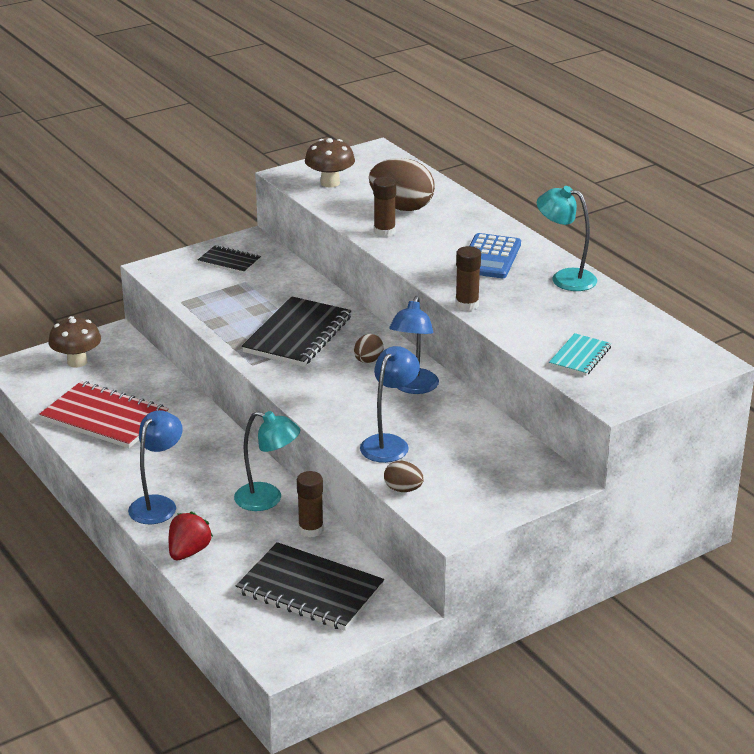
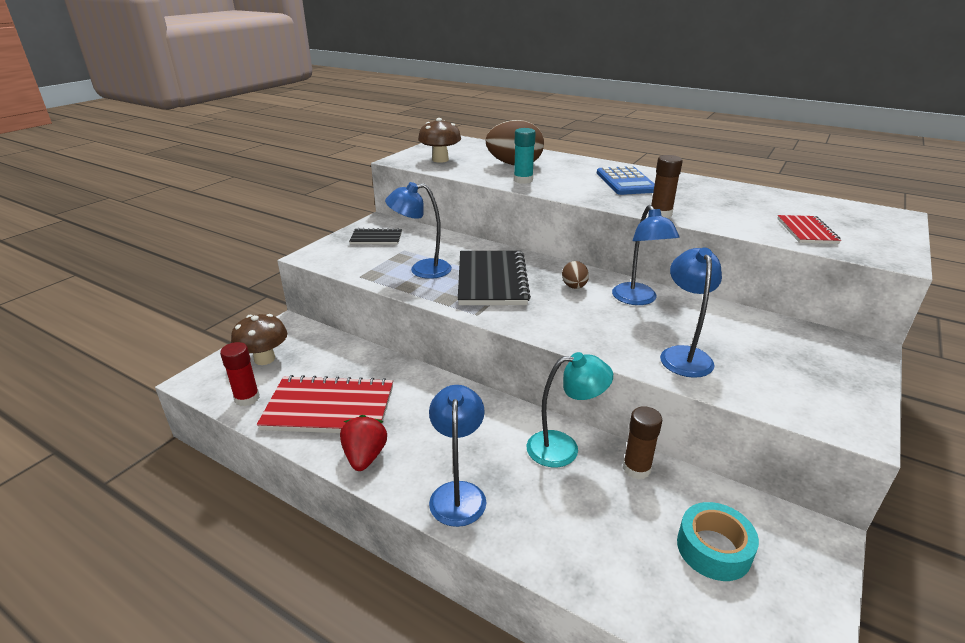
camera: 25 degrees left, 0 degrees up
red strawberry [169,512,213,560] -> red strawberry moved to [340,415,387,471]
black notebook [236,542,384,631] -> turquoise tape [677,502,759,581]
brown glue stick [373,177,396,237] -> turquoise glue stick [514,128,536,184]
brown egg [384,461,424,492] -> none
turquoise lamp [537,186,597,291] -> none
turquoise notebook [549,333,611,376] -> red notebook [777,215,841,244]
none -> red glue stick [220,342,260,407]
none -> blue lamp [385,182,452,279]

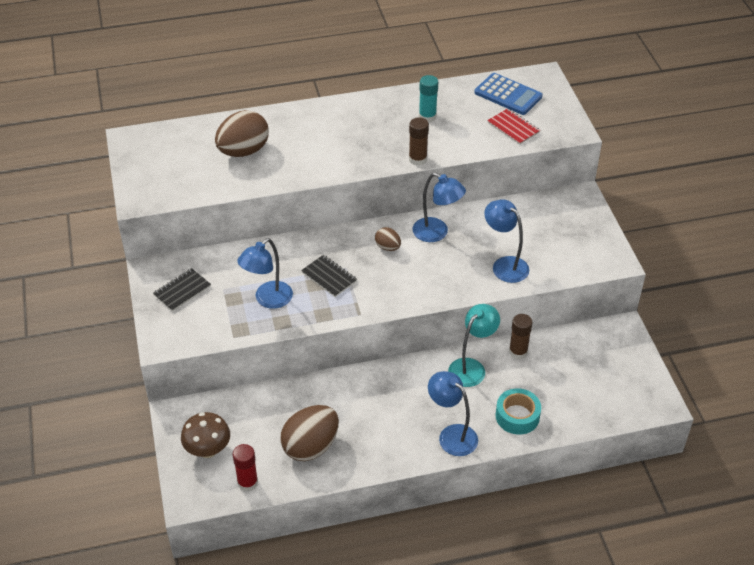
camera: 45 degrees left, 15 degrees up
red notebook [257,375,393,433] -> brown egg [280,405,339,461]
red strawberry [340,415,387,471] -> none
brown mushroom [418,118,461,163] -> none
black notebook [458,251,531,305] -> black notebook [301,255,357,297], size x0.53
turquoise glue stick [514,128,536,184] -> turquoise glue stick moved to [419,75,438,122]
blue calculator [597,166,655,195] -> blue calculator moved to [474,73,543,115]
turquoise tape [677,502,759,581] -> turquoise tape moved to [496,388,541,435]

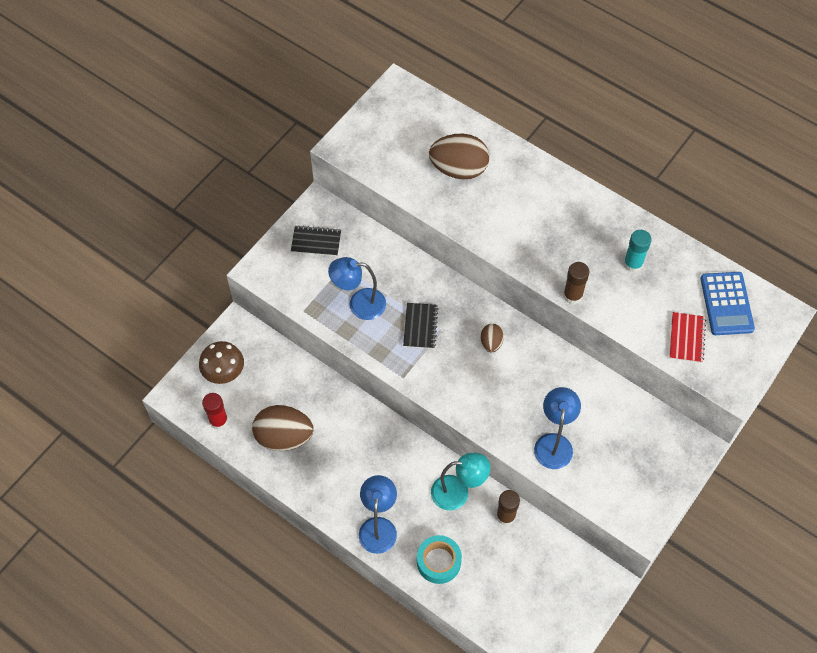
camera: 50 degrees right, 15 degrees up
blue lamp [412,173,466,242] -> none

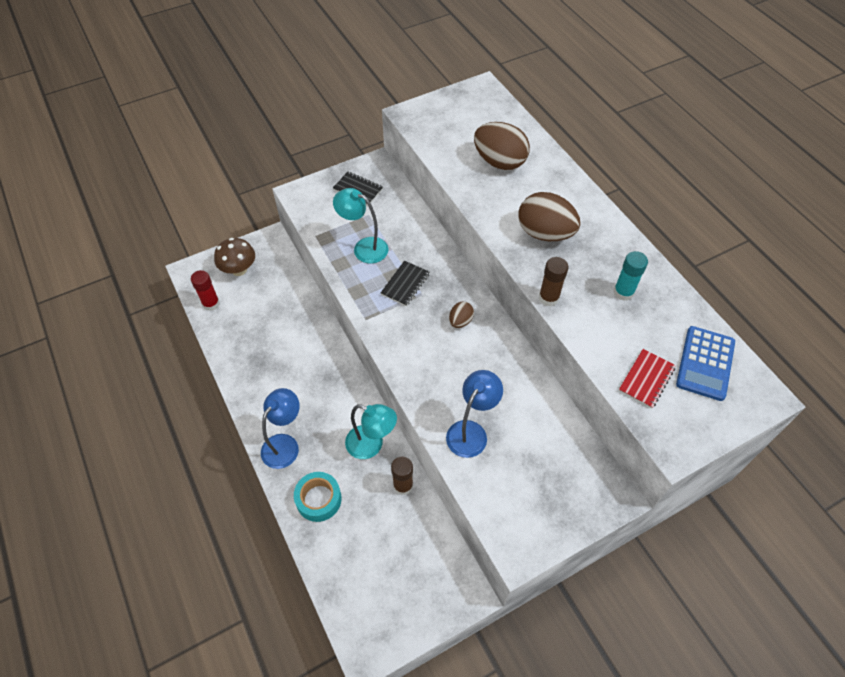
camera: 25 degrees right, 5 degrees down
brown egg [252,405,313,451] -> brown egg moved to [519,192,581,241]
blue lamp [328,257,386,320] -> turquoise lamp [333,188,388,263]

